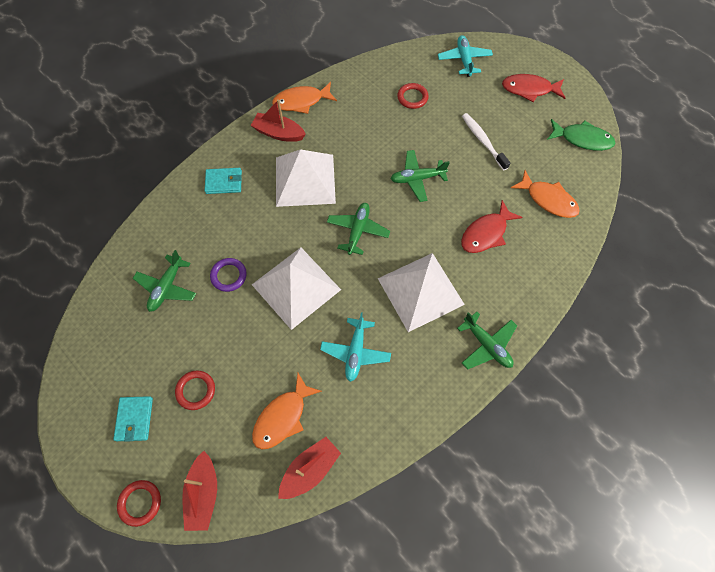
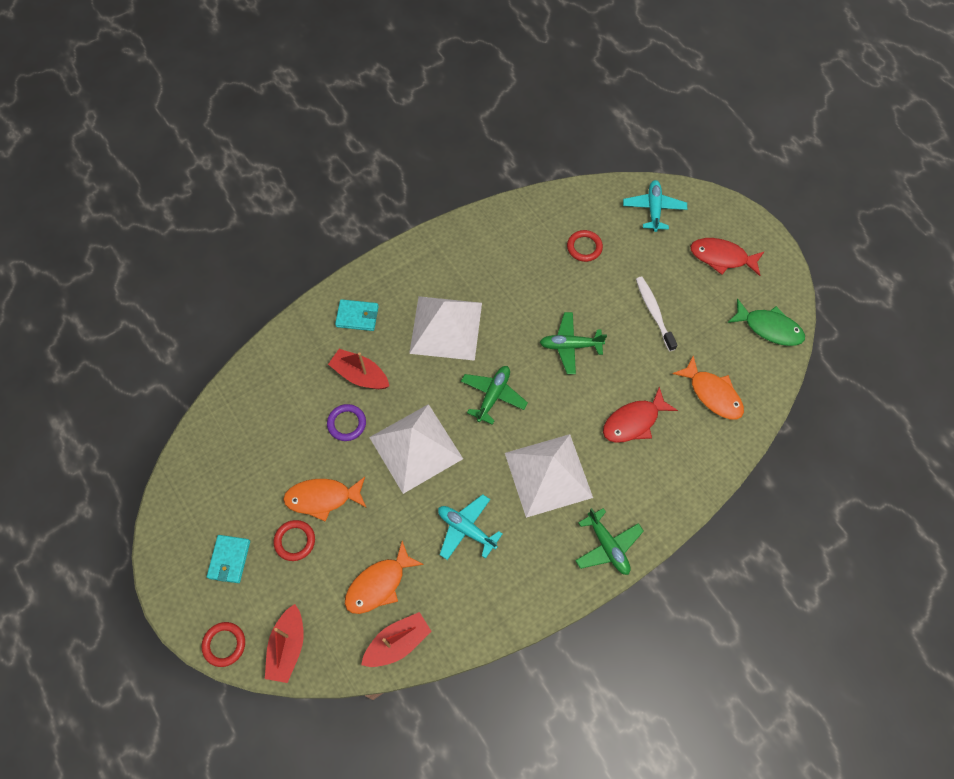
camera: 10 degrees right, 0 degrees up
green plane [133,250,196,312] -> none
red boat [251,99,306,142] -> red boat moved to [328,349,389,389]
orange fish [272,82,337,114] -> orange fish moved to [283,477,366,522]
turquoise plane [320,312,391,382] -> turquoise plane turned 105 degrees clockwise [438,494,502,560]

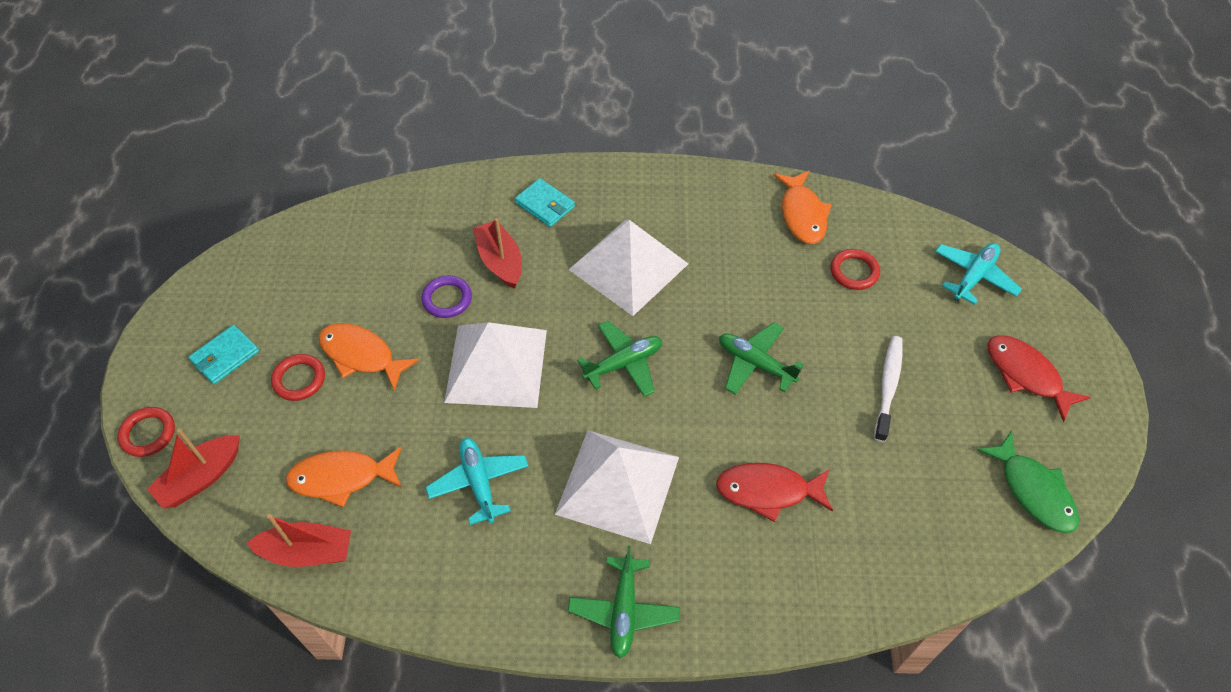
camera: 35 degrees right, 10 degrees down
orange fish [672,356,744,420] -> orange fish moved to [773,171,832,244]

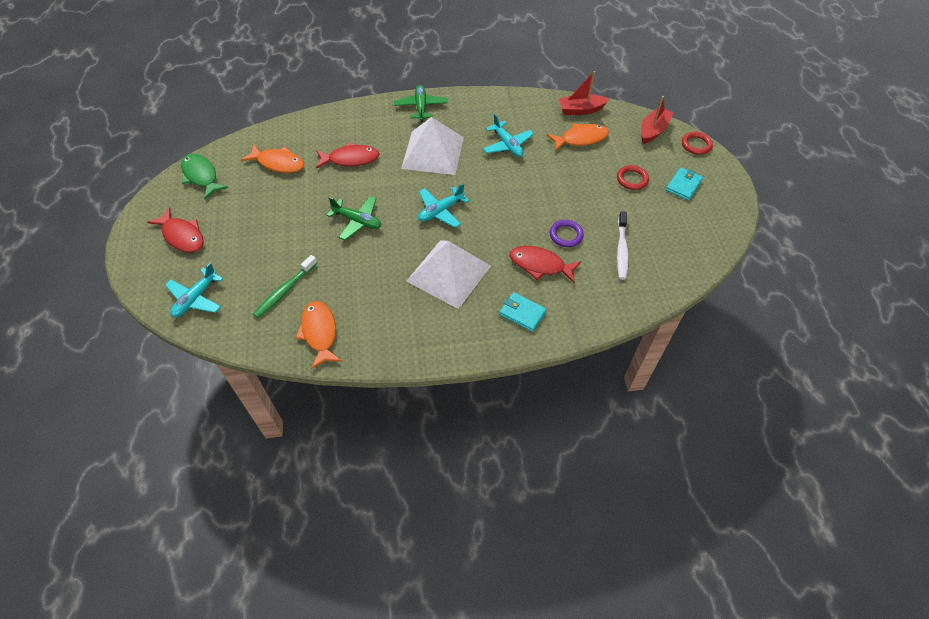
camera: 170 degrees right, 0 degrees up
orange fish [319,323,419,391] -> orange fish moved to [241,144,304,173]
white pyramid [444,322,547,408] -> none
red boat [473,218,522,289] -> red fish [510,246,581,283]
green plane [577,321,662,397] -> turquoise plane [418,183,469,228]
red ring [830,249,880,290] -> green toothbrush [253,255,317,318]
white toothbrush [874,336,903,442] -> white toothbrush moved to [617,211,628,280]

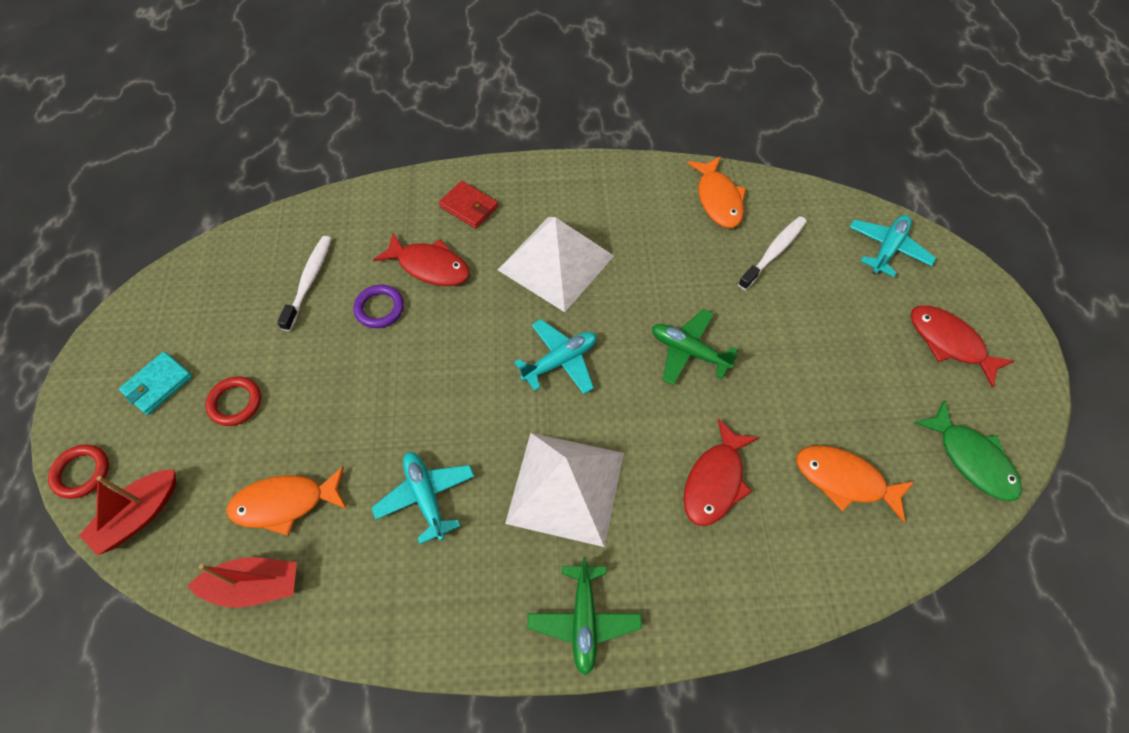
camera: 175 degrees left, 5 degrees up
green toothbrush [253,255,317,318] -> white toothbrush [738,216,807,290]
red fish [316,142,380,169] -> red fish turned 60 degrees counterclockwise [684,419,759,526]
turquoise wallet [499,292,547,332] -> red wallet [439,181,498,229]

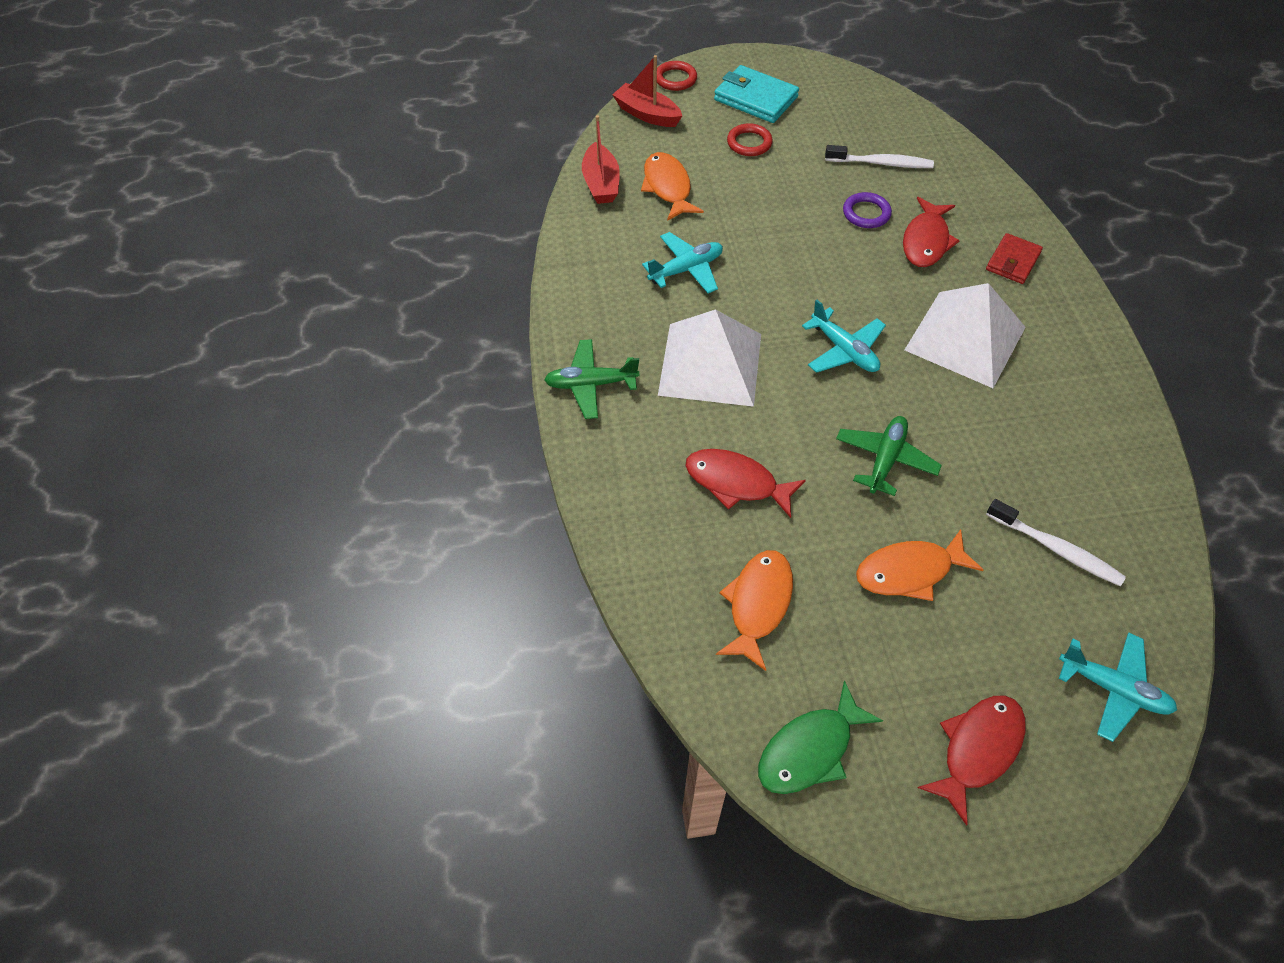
camera: 85 degrees right, 5 degrees down
turquoise wallet [119,352,192,415] -> turquoise wallet [714,65,799,123], size x1.51
orange fish [687,156,746,228] -> orange fish moved to [856,529,984,601]

